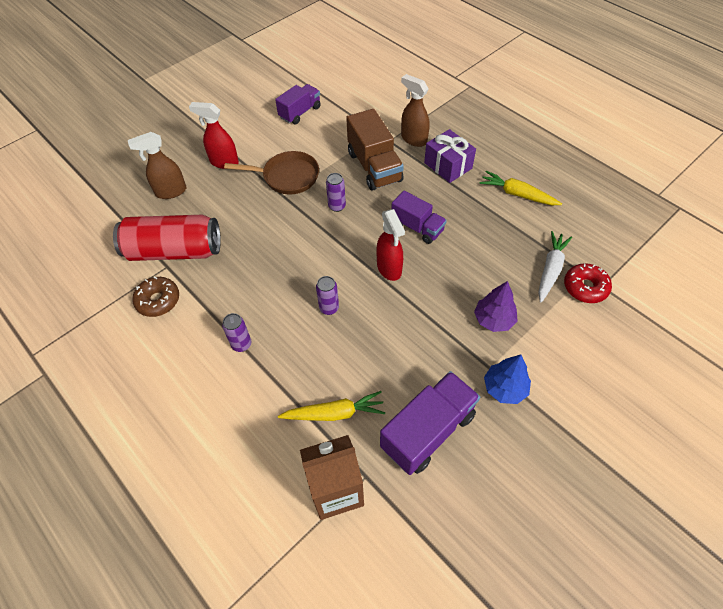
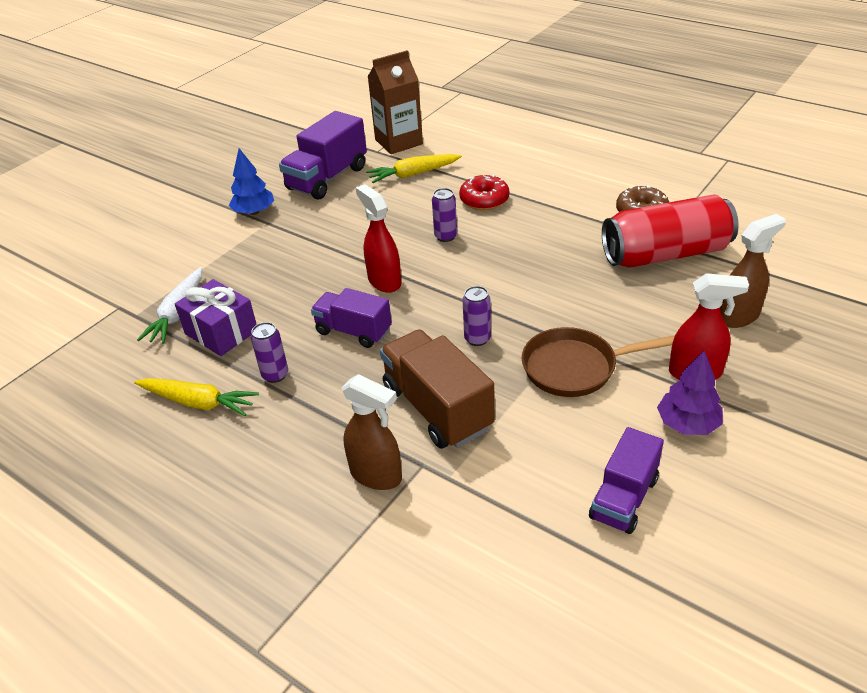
camera: 170 degrees right, 15 degrees down
purple can [222,313,251,352] -> purple can moved to [251,322,288,383]
purple gift [424,129,476,183] -> purple gift moved to [175,279,257,356]
purple tree [474,281,517,332] -> purple tree moved to [657,350,723,435]
red donut [564,263,612,303] -> red donut moved to [459,175,509,210]

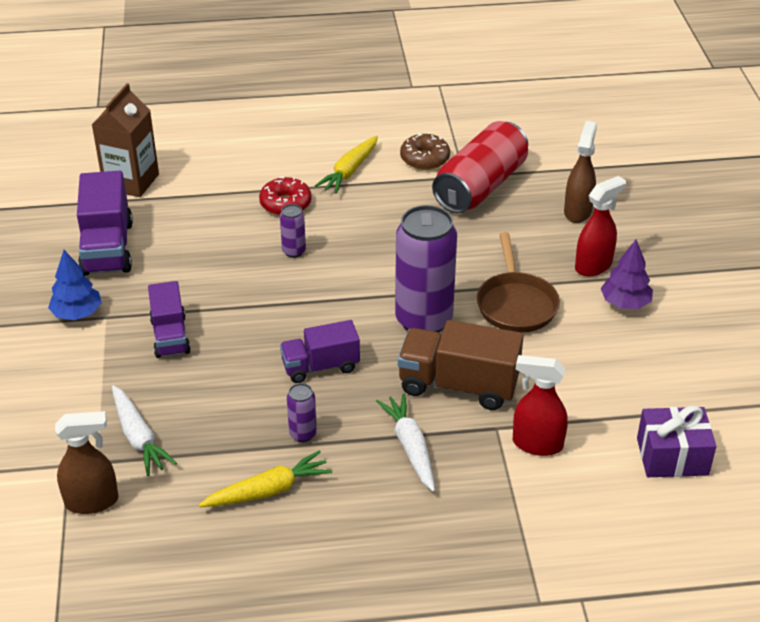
camera: 45 degrees left, 0 degrees up
purple gift [175,279,257,356] -> purple gift moved to [637,406,716,477]
brown spray bottle [341,374,402,490] -> brown spray bottle moved to [55,411,118,514]
red spray bottle [356,184,401,293] -> red spray bottle moved to [513,355,568,456]
yellow carrot [366,154,462,183] -> yellow carrot moved to [315,136,378,194]
purple can [462,286,491,346] -> purple can [395,205,457,333], size x2.28
brown pan [522,327,675,397] -> brown pan turned 45 degrees counterclockwise [477,232,560,333]
purple truck [589,427,664,534] -> purple truck moved to [148,281,191,358]
none -> white carrot [376,393,435,492]

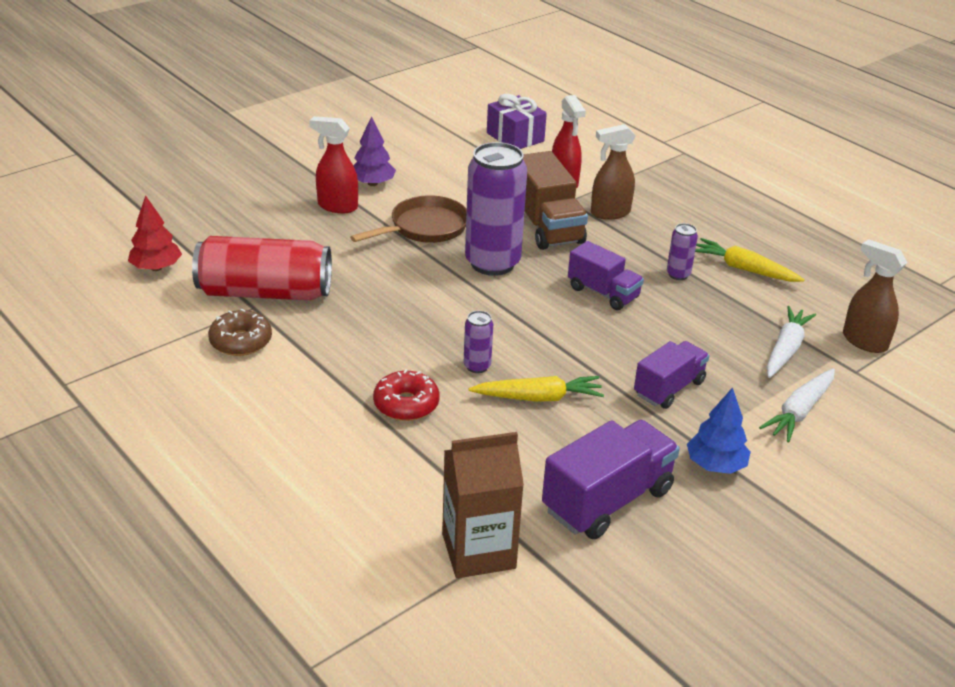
camera: 125 degrees left, 5 degrees down
yellow carrot [315,136,378,194] -> yellow carrot moved to [468,376,604,402]
white carrot [376,393,435,492] -> white carrot moved to [759,369,835,442]
brown spray bottle [564,121,597,223] -> brown spray bottle moved to [591,124,636,220]
none -> red tree [128,195,182,271]

